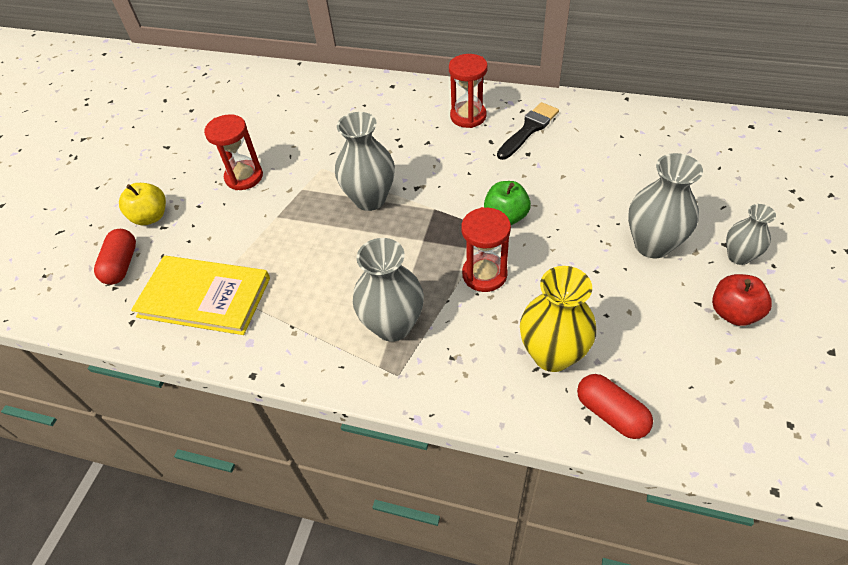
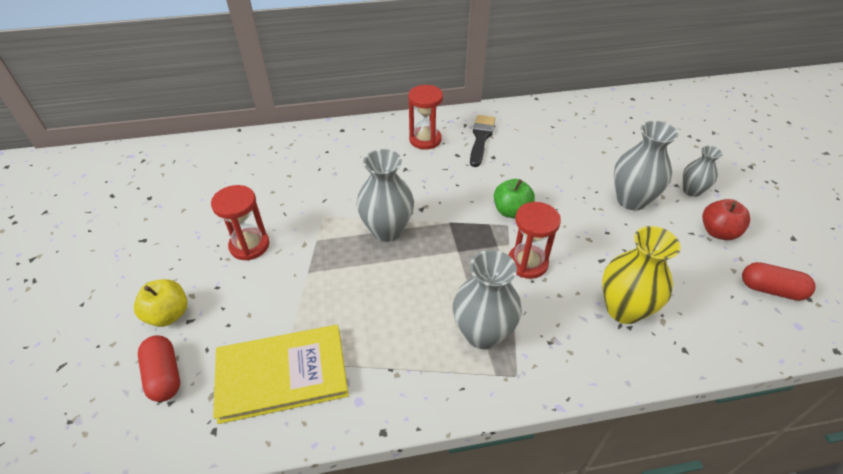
camera: 30 degrees left, 5 degrees down
red capsule [577,374,653,439] -> red capsule moved to [742,262,815,301]

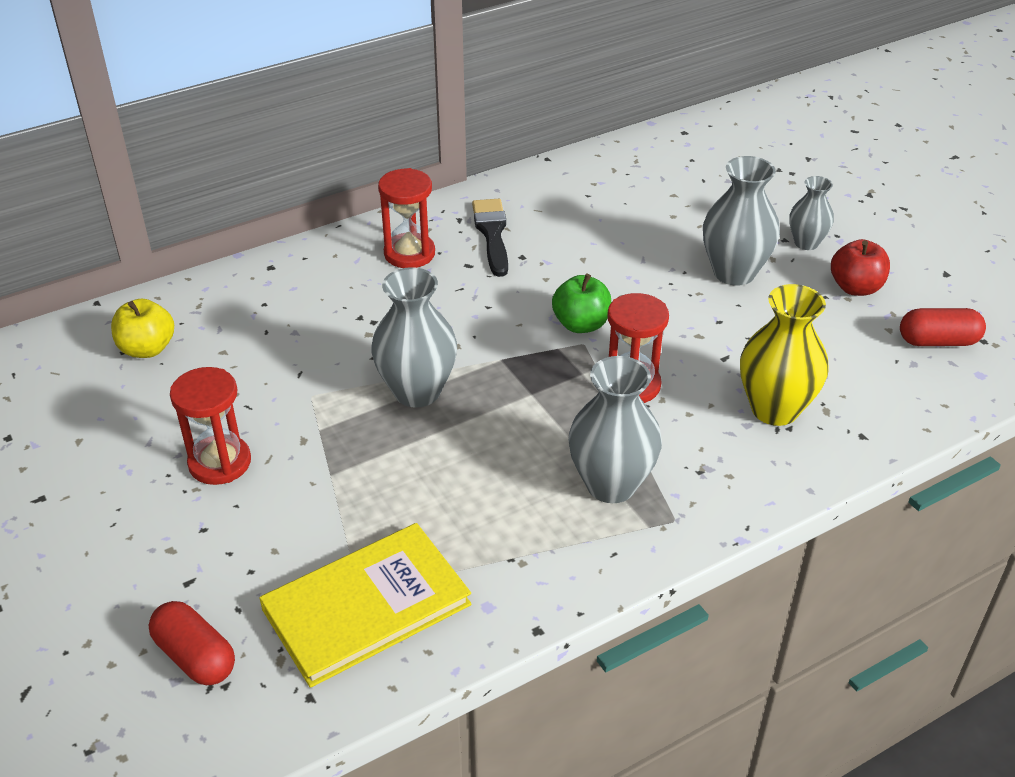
camera: 20 degrees left, 5 degrees down
yellow apple [134,279,188,327] -> yellow apple moved to [111,298,174,358]

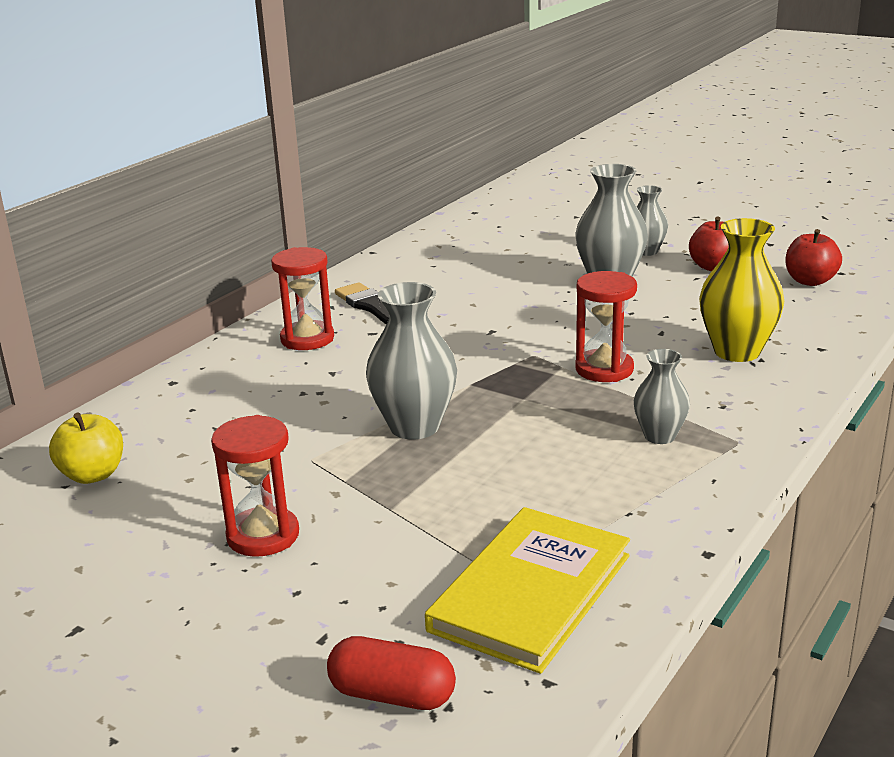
camera: 25 degrees left, 15 degrees down
green apple [552,273,611,333] -> none
grey vase [568,356,662,503] -> grey vase [634,349,690,444], size x0.60
red capsule [900,308,986,346] -> red apple [785,229,842,286]

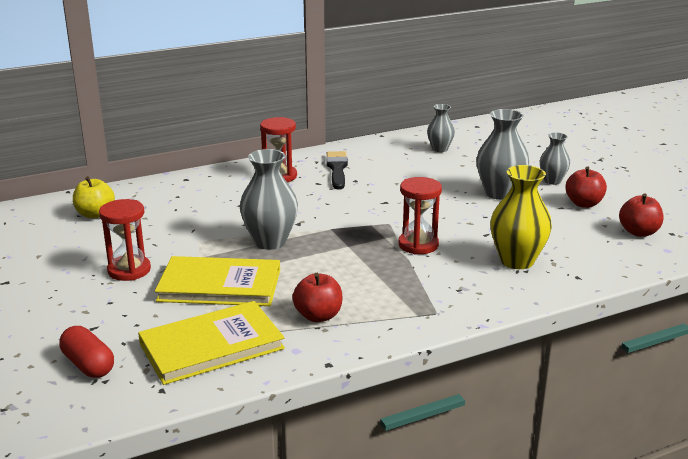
camera: 30 degrees right, 0 degrees up
grey vase [634,349,690,444] -> grey vase moved to [427,104,455,152]
none -> yellow book [155,256,280,306]
none -> red apple [292,273,342,322]

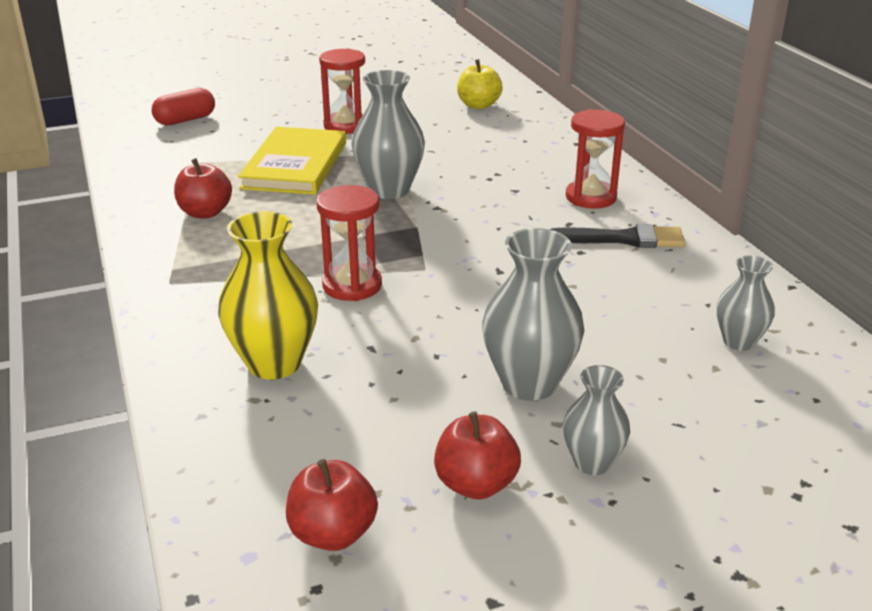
camera: 95 degrees right, 5 degrees up
yellow book [138,301,285,385] -> none

